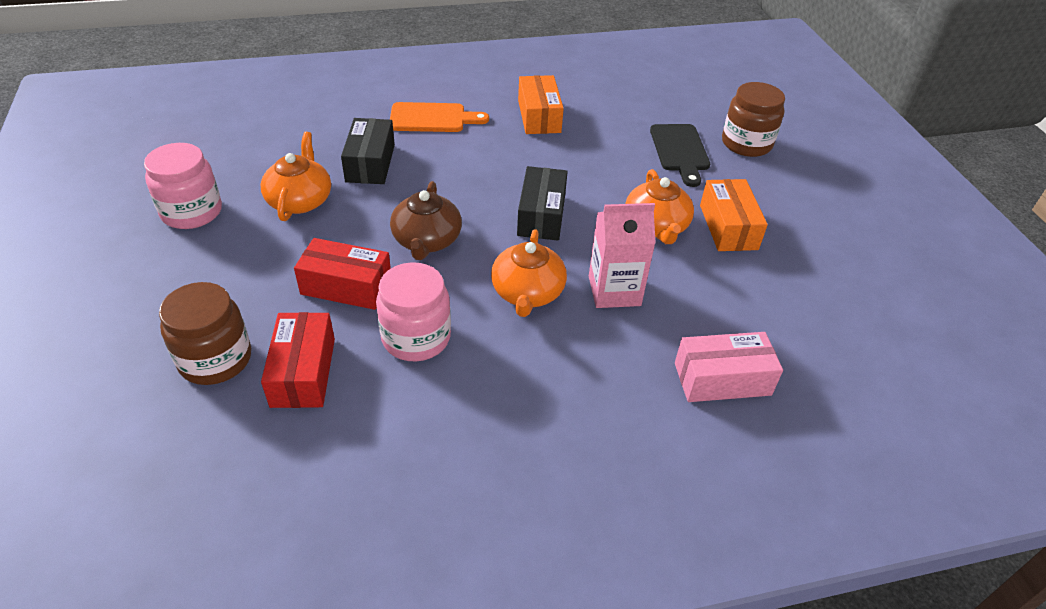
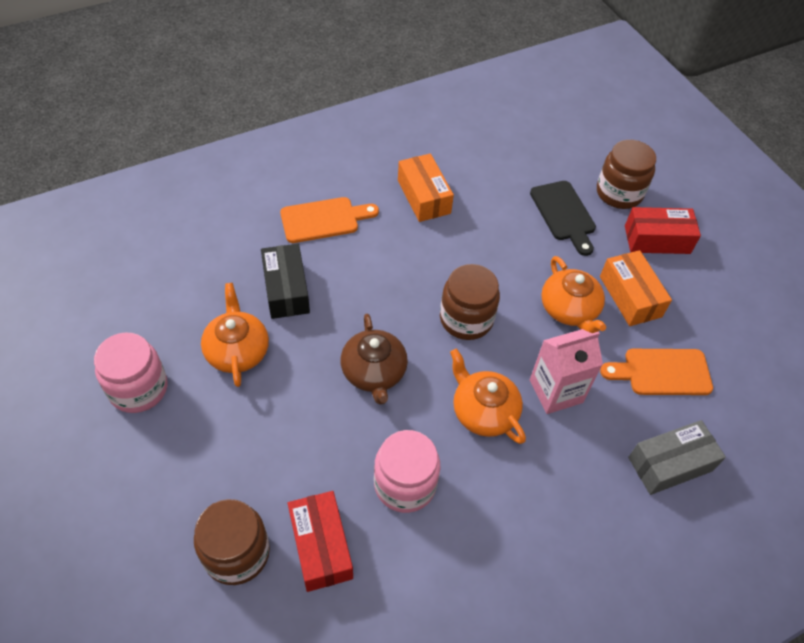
camera: 15 degrees left, 10 degrees up
red box [294,238,391,310] -> red box moved to [625,207,701,254]
orange teapot [491,229,567,317] -> orange teapot turned 150 degrees clockwise [450,349,526,444]
black box [517,166,568,240] -> brown jar [440,264,500,340]
pink box [675,332,783,402] -> grey box [628,420,726,495]
none -> orange cutting board [600,349,713,395]

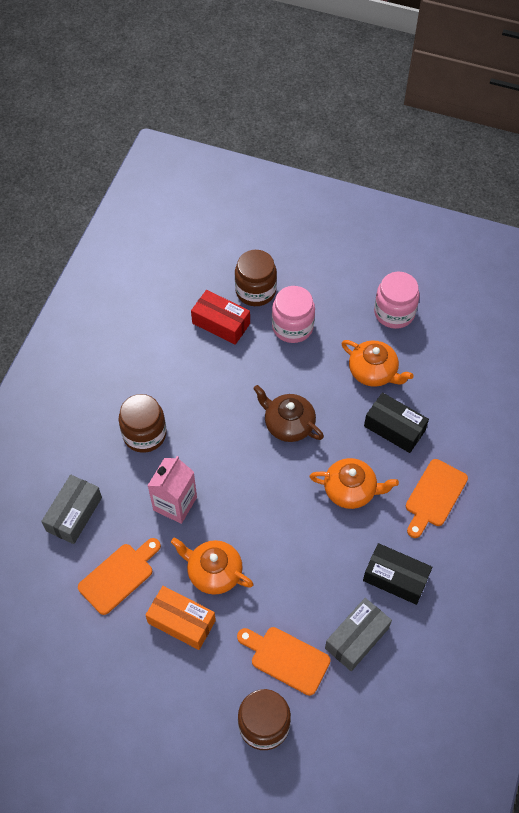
camera: 140 degrees right, 5 degrees up
pink jar [374,430,440,513] -> pink jar moved to [272,286,315,343]
orange box [398,153,454,222] -> black box [363,543,432,605]
brown jar [440,264,500,340] -> brown jar moved to [119,394,166,453]
orange teapot [450,349,526,444] -> orange teapot moved to [310,458,399,509]
black cutting board [530,181,596,256] -> orange cutting board [237,627,331,696]
red box [625,207,701,254] -> none
none -> grey box [325,598,392,671]

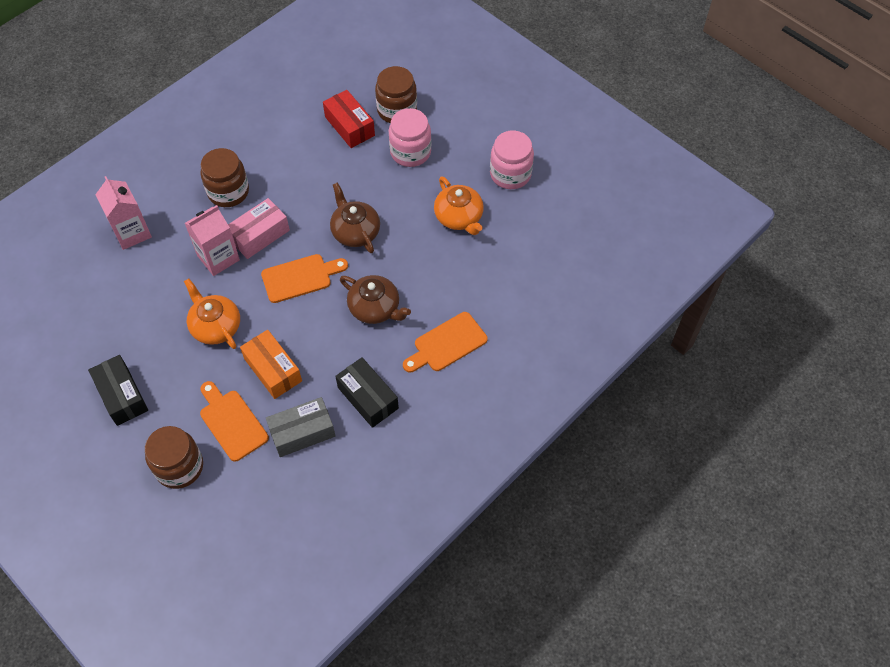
camera: 25 degrees right, 0 degrees up
grey box [41,475,102,544] -> pink carton [95,176,152,250]
orange cutting board [78,538,161,615] -> orange cutting board moved to [261,254,348,303]
orange box [146,586,216,650] -> orange box moved to [240,330,302,399]
orange teapot [310,458,399,509] -> brown teapot [340,275,411,324]
black box [364,392,429,453] -> black box moved to [88,355,148,426]
none -> pink box [228,198,290,259]

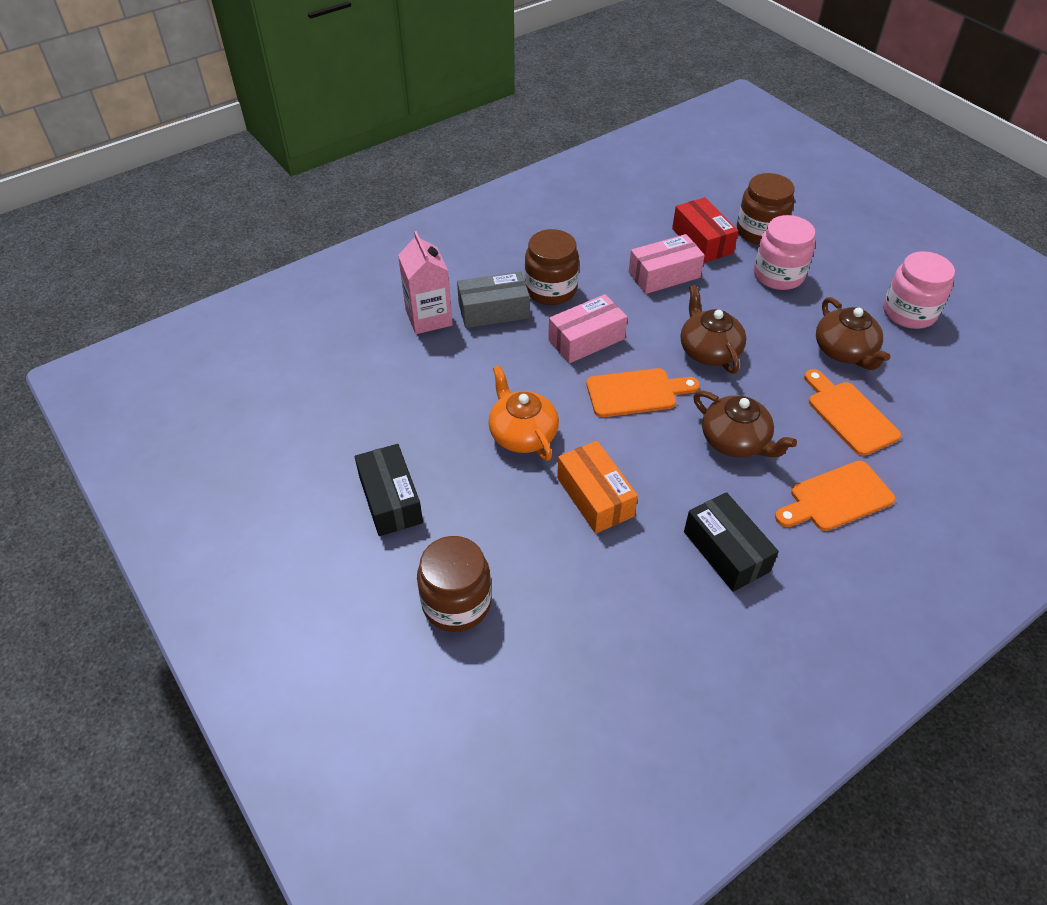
camera: 10 degrees right, 10 degrees down
pink carton [185,205,240,276] -> none
orange cutting board [200,381,269,462] -> orange cutting board moved to [804,369,901,456]
grey box [266,397,335,457] -> grey box moved to [457,272,530,328]
orange teapot [434,176,484,235] -> brown teapot [816,297,890,370]
none -> pink box [629,234,705,294]

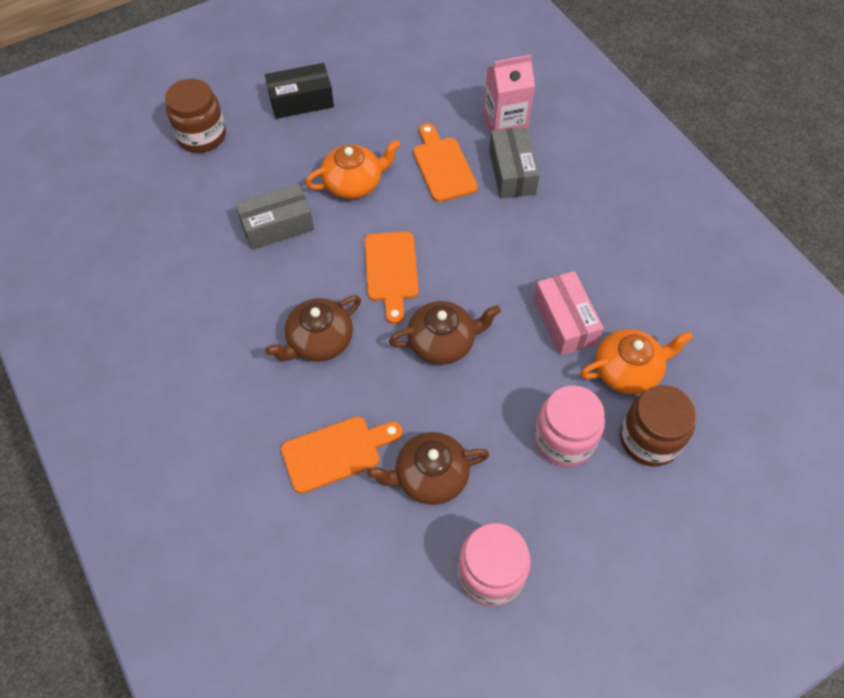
camera: 95 degrees right, 10 degrees up
brown jar [525,229,579,305] -> none
pink box [548,294,627,363] -> none
orange box [557,441,638,534] -> grey box [235,184,314,250]
red box [672,197,738,263] -> orange teapot [580,329,693,395]
black box [684,492,779,592] -> none
orange cutting board [775,461,895,531] -> orange cutting board moved to [413,123,478,202]

